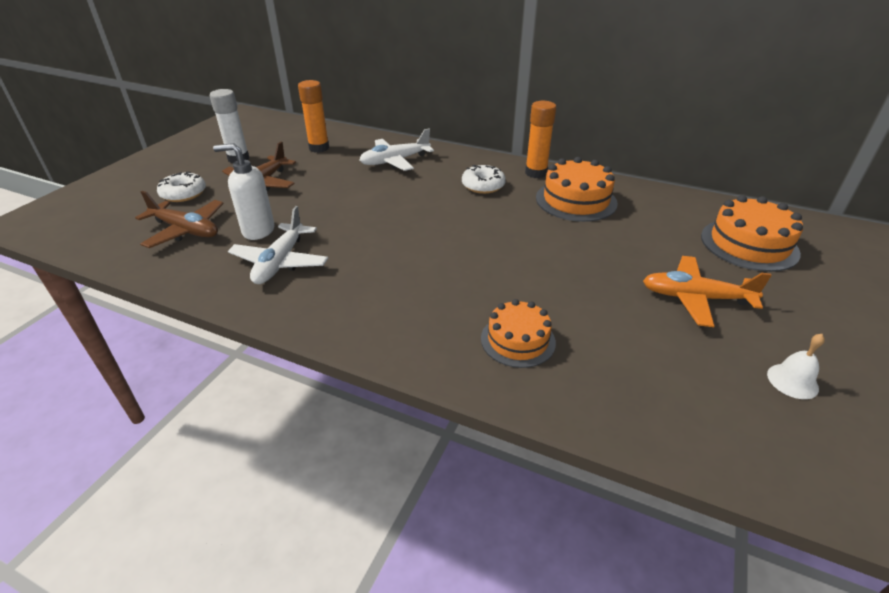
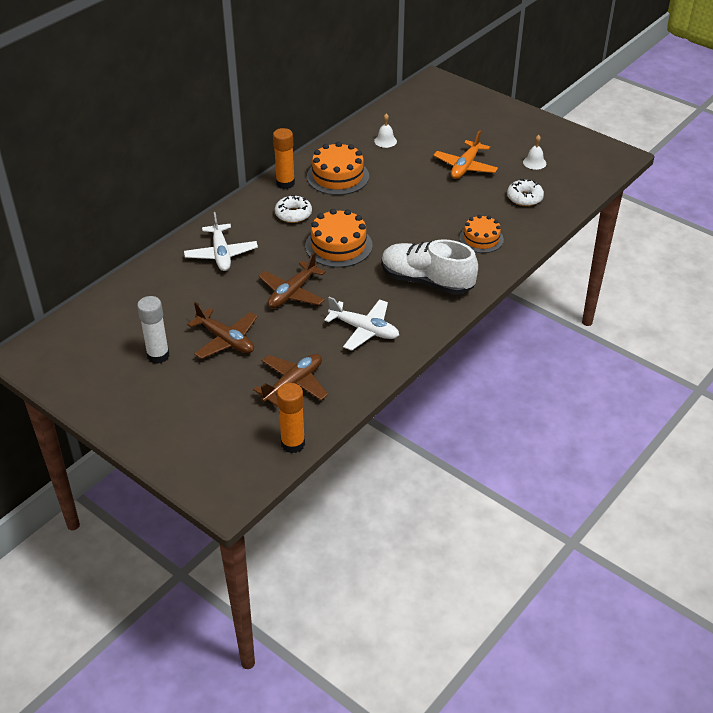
camera: 75 degrees left, 5 degrees up
white donut [157,172,206,202] -> white donut moved to [507,179,544,206]
white soap dispenser [213,143,274,240] -> none
orange glue stick [298,80,329,153] -> orange glue stick moved to [277,383,305,453]
orange cake [701,195,803,272] -> orange cake moved to [305,209,373,268]
none -> brown plane [259,252,326,308]
none -> white bell [374,114,397,148]
none -> white shoe [381,239,478,295]

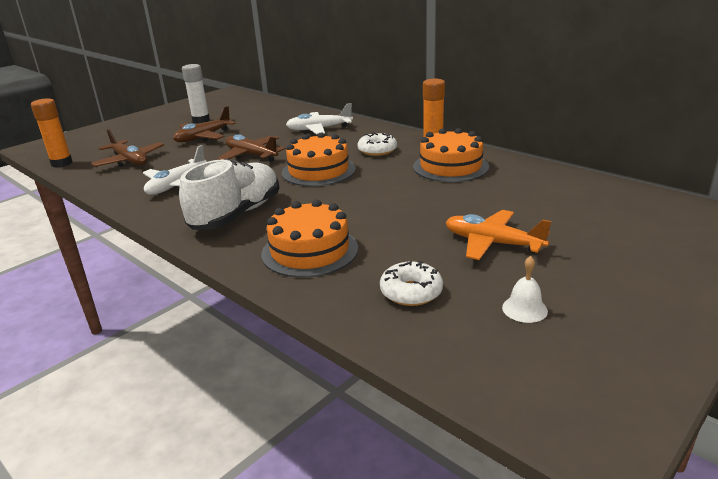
camera: 95 degrees right, 15 degrees down
white bell [374,114,397,148] -> none
orange cake [459,215,504,253] -> orange cake [261,200,358,278], size x1.52

